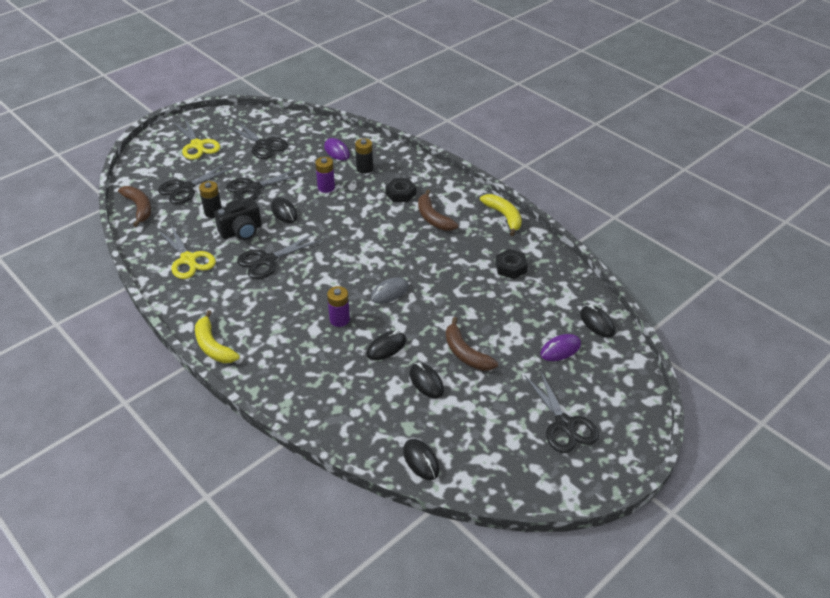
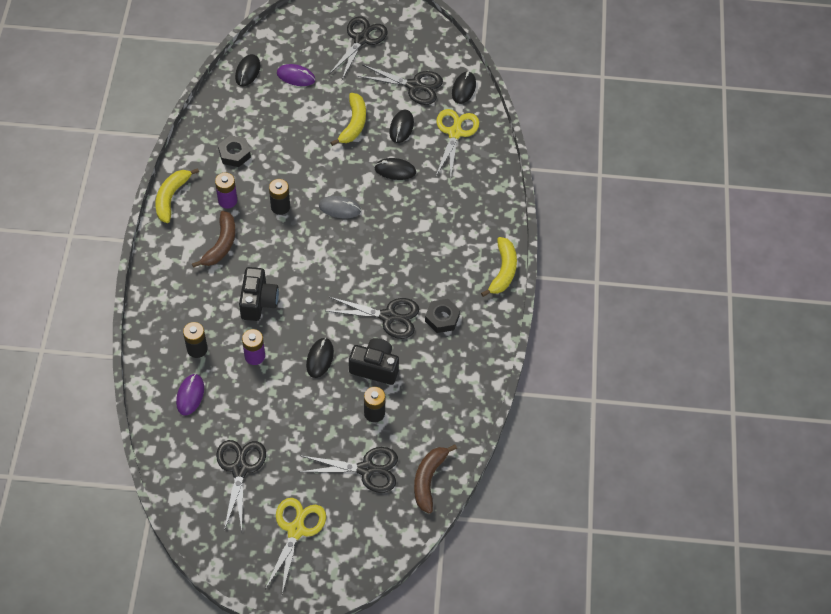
camera: 135 degrees left, 15 degrees up
yellow scissors [157,225,216,279] -> yellow scissors moved to [436,109,479,180]
black scissors [226,168,306,201] -> black scissors moved to [358,65,443,105]
purple battery [327,286,350,327] -> purple battery moved to [215,172,237,209]
black nut [385,178,416,202] -> black nut moved to [425,299,460,333]
brown banana [446,317,498,371] -> yellow banana [330,93,366,146]
none -> black camera [239,267,279,321]
none -> black battery [269,179,290,215]

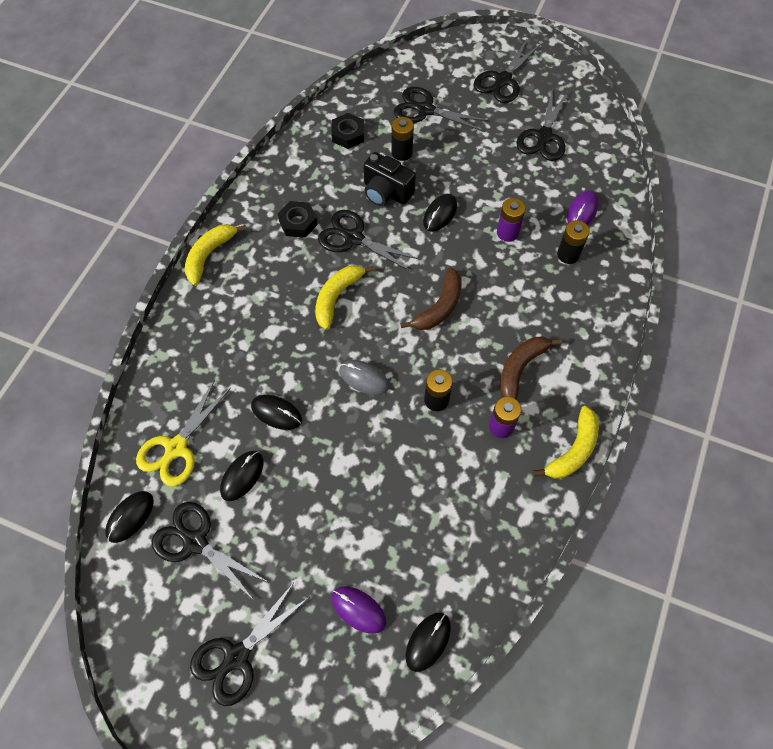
camera: 160 degrees left, 5 degrees up
black nut [218,135,251,167] -> black nut moved to [331,113,364,149]
black camera [239,267,279,321] -> none
yellow scissors [265,498,326,594] -> black scissors [474,40,541,103]
yellow banana [330,93,366,146] -> yellow banana moved to [315,265,375,330]
brown banana [414,444,457,513] -> brown banana moved to [400,267,462,330]

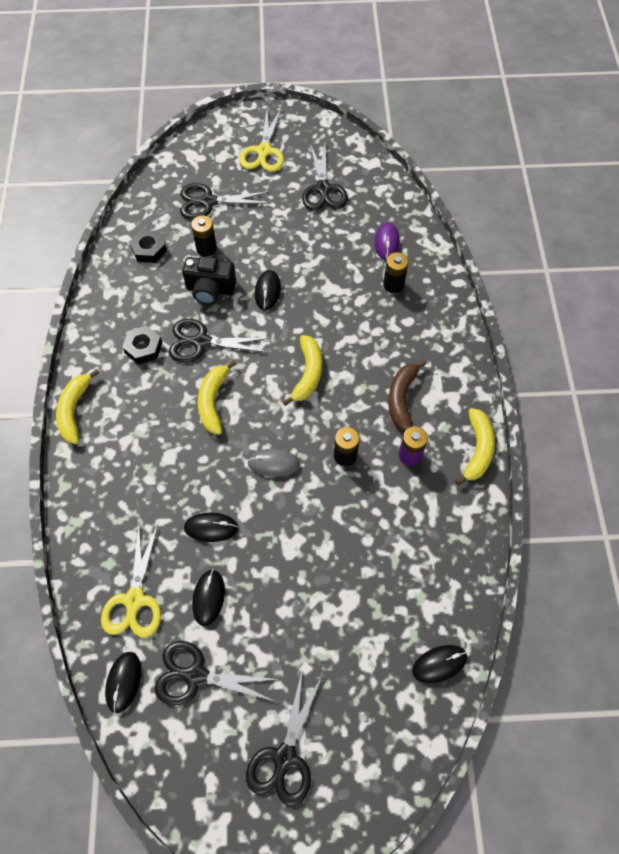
camera: 25 degrees left, 0 degrees up
purple mouse [332,587,386,634] -> none
brown banana [400,267,462,330] -> yellow banana [283,335,322,406]
black mouse [406,613,451,672] -> black mouse turned 60 degrees clockwise [412,645,467,683]
black scissors [474,40,541,103] -> yellow scissors [239,107,284,172]
purple battery [497,198,526,242] -> none

